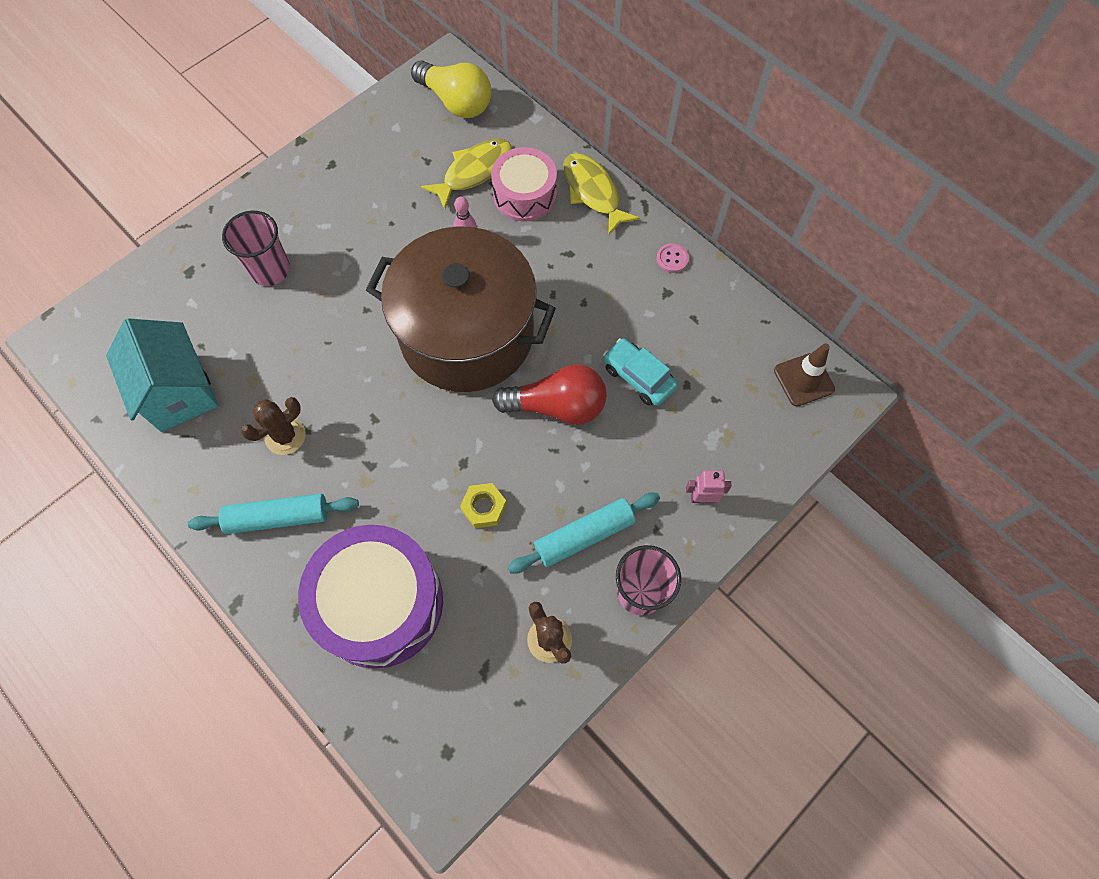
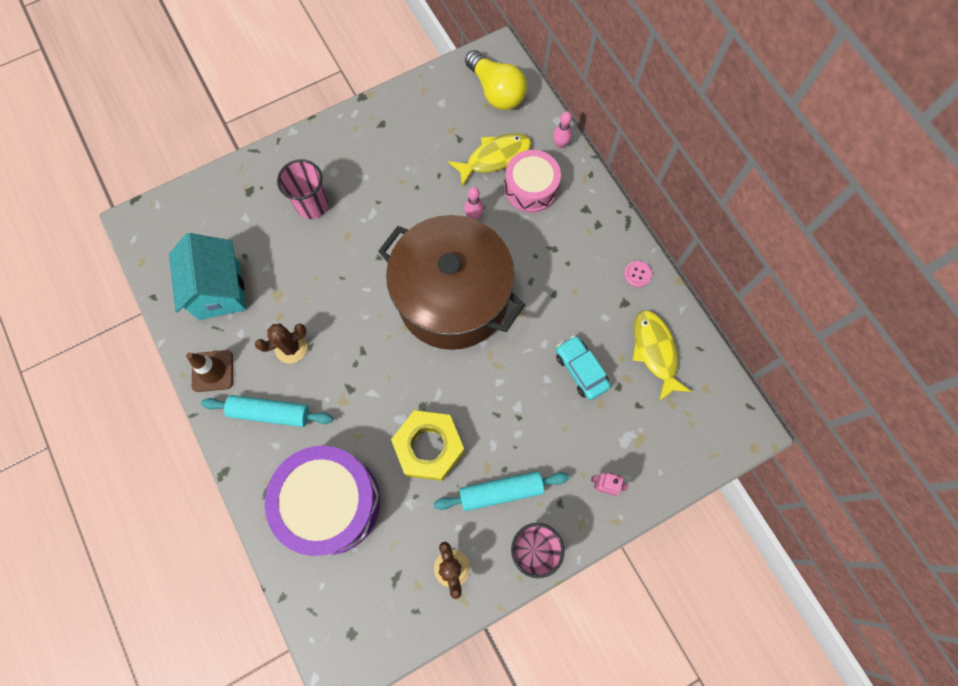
camera: 15 degrees right, 5 degrees up
yellow nut [460,483,507,528] -> yellow nut [391,410,465,481], size x1.94
red light bulb [492,364,606,425] -> none
yellow fish [563,153,640,235] -> yellow fish moved to [633,310,691,401]
brown traffic cone [774,343,835,406] -> brown traffic cone moved to [186,350,233,392]
none -> pink bowling pin [553,112,572,148]

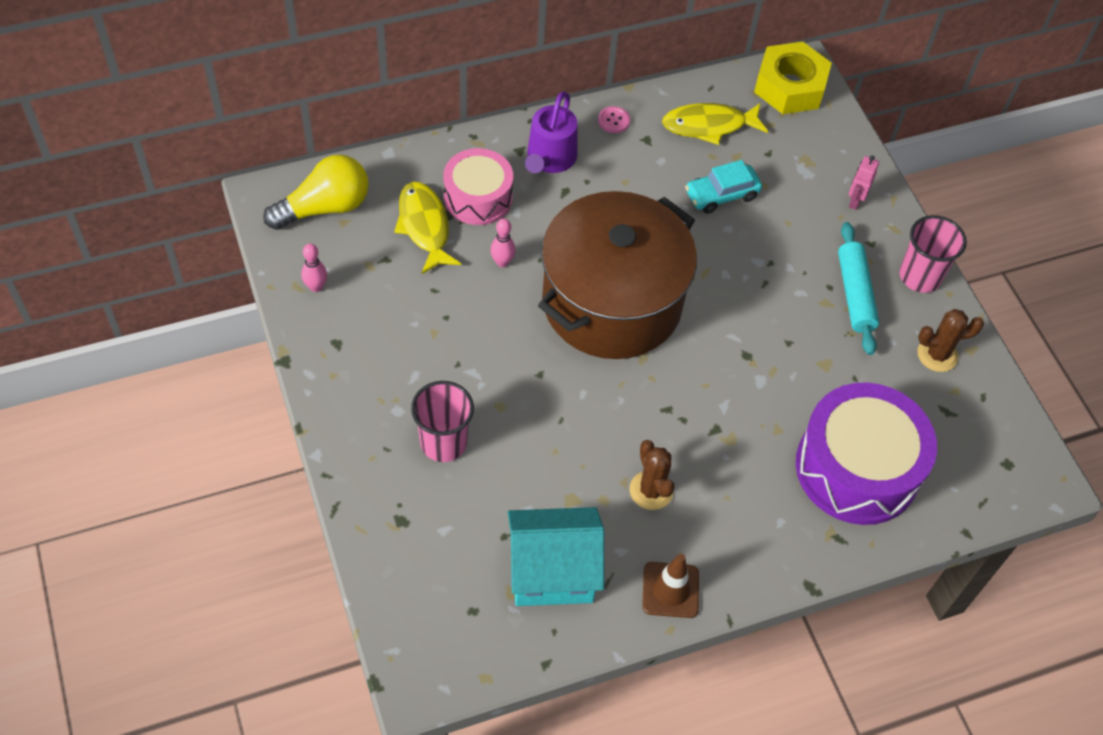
camera: 85 degrees left, 15 degrees down
turquoise rolling pin [201,395,333,427] -> none
yellow nut [391,410,465,481] -> yellow nut moved to [754,42,832,114]
pink bowling pin [553,112,572,148] -> pink bowling pin moved to [301,243,327,292]
none -> purple watering can [525,92,577,173]

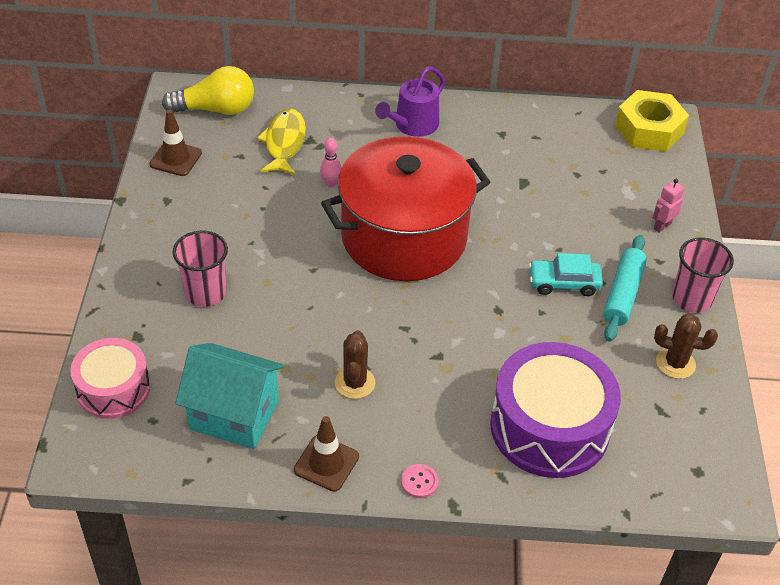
camera: 25 degrees right, 10 degrees down
pink bowling pin [301,243,327,292] -> brown traffic cone [149,110,202,176]
pink drum [444,148,513,225] -> pink drum moved to [70,338,150,419]
brown pot [538,191,697,359] -> red pot [321,136,490,281]
pink button [598,106,630,133] -> pink button moved to [401,464,438,498]
yellow fish [662,103,768,145] -> none
turquoise car [685,160,762,214] -> turquoise car moved to [529,253,603,296]

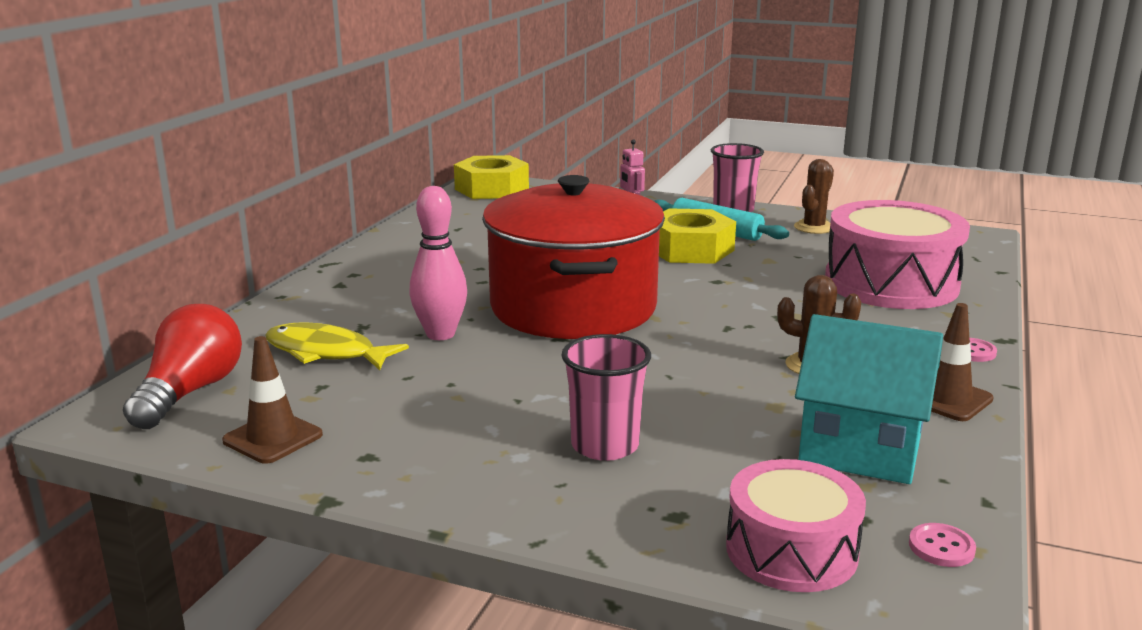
camera: 70 degrees left, 25 degrees down
yellow light bulb [162,66,254,115] -> red light bulb [123,304,242,429]
turquoise house [175,343,285,449] -> turquoise house turned 75 degrees clockwise [795,314,943,484]
pink bowling pin [320,138,342,188] -> pink bowling pin [409,186,467,340], size x1.80
purple watering can [375,66,445,137] -> none
purple drum [490,342,621,478] -> pink drum [825,200,970,309]
turquoise car [529,253,603,296] -> yellow nut [659,208,736,264]
none -> pink button [909,523,976,567]

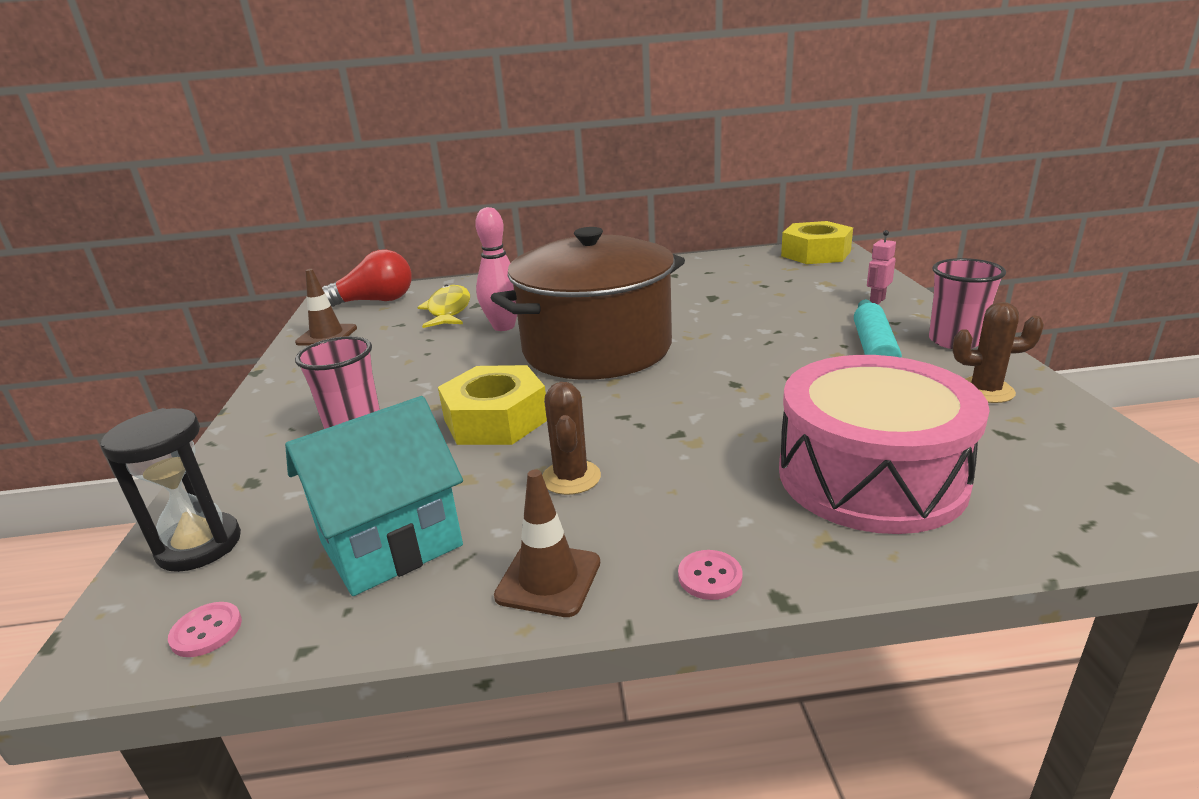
camera: 65 degrees right, 5 degrees up
red pot [482,175,665,339] -> brown pot [491,227,685,380]
yellow nut [659,208,736,264] -> yellow nut moved to [438,365,547,445]
pink drum [726,459,866,592] -> black hourglass [101,408,241,572]
turquoise house [795,314,943,484] -> turquoise house turned 60 degrees clockwise [285,396,463,596]

